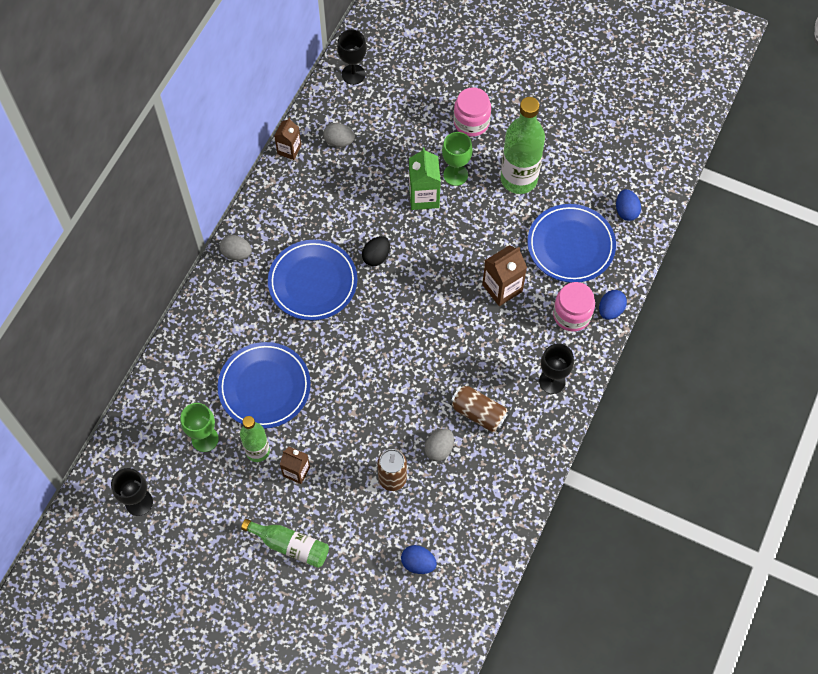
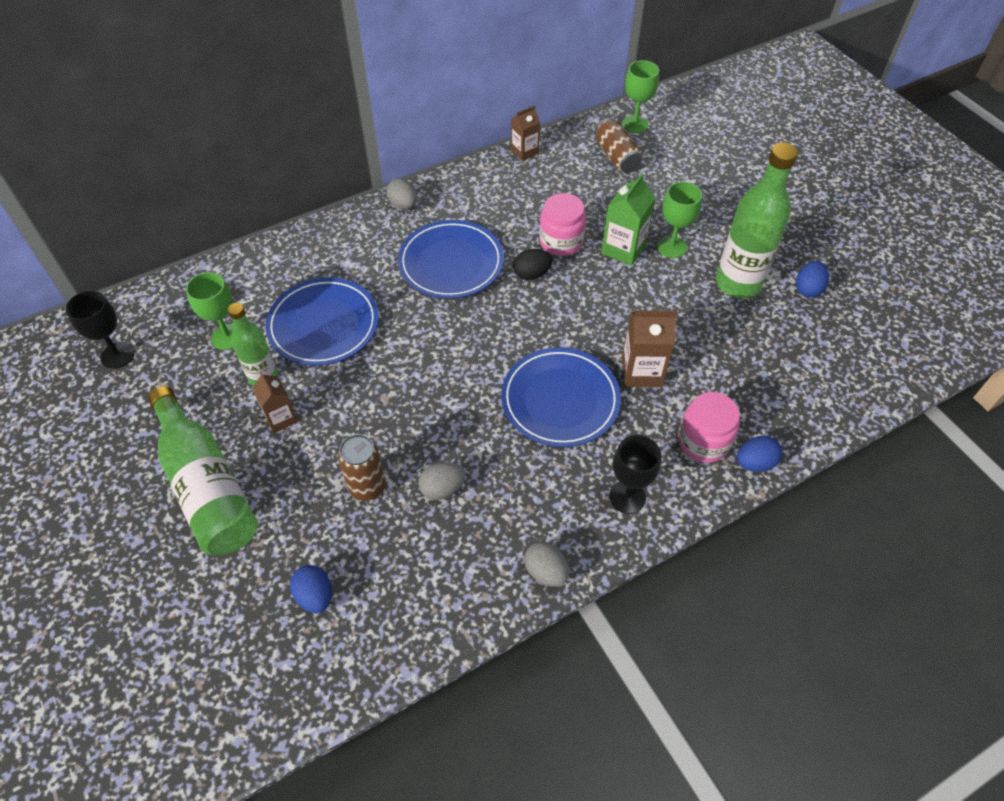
camera: 35 degrees right, 10 degrees down
green bottle [241,519,329,568] -> green bottle [148,386,258,555], size x1.69
grey egg [323,123,355,147] -> grey egg moved to [524,541,569,587]
black goblet [337,29,367,85] -> green goblet [622,60,659,133]
brown can [450,385,510,433] -> brown can moved to [595,118,642,173]
pink jar [454,87,491,137] -> pink jar moved to [539,193,586,256]
blue plate [527,204,616,283] -> blue plate moved to [501,348,621,447]
blue egg [616,189,641,221] -> blue egg moved to [796,261,829,298]

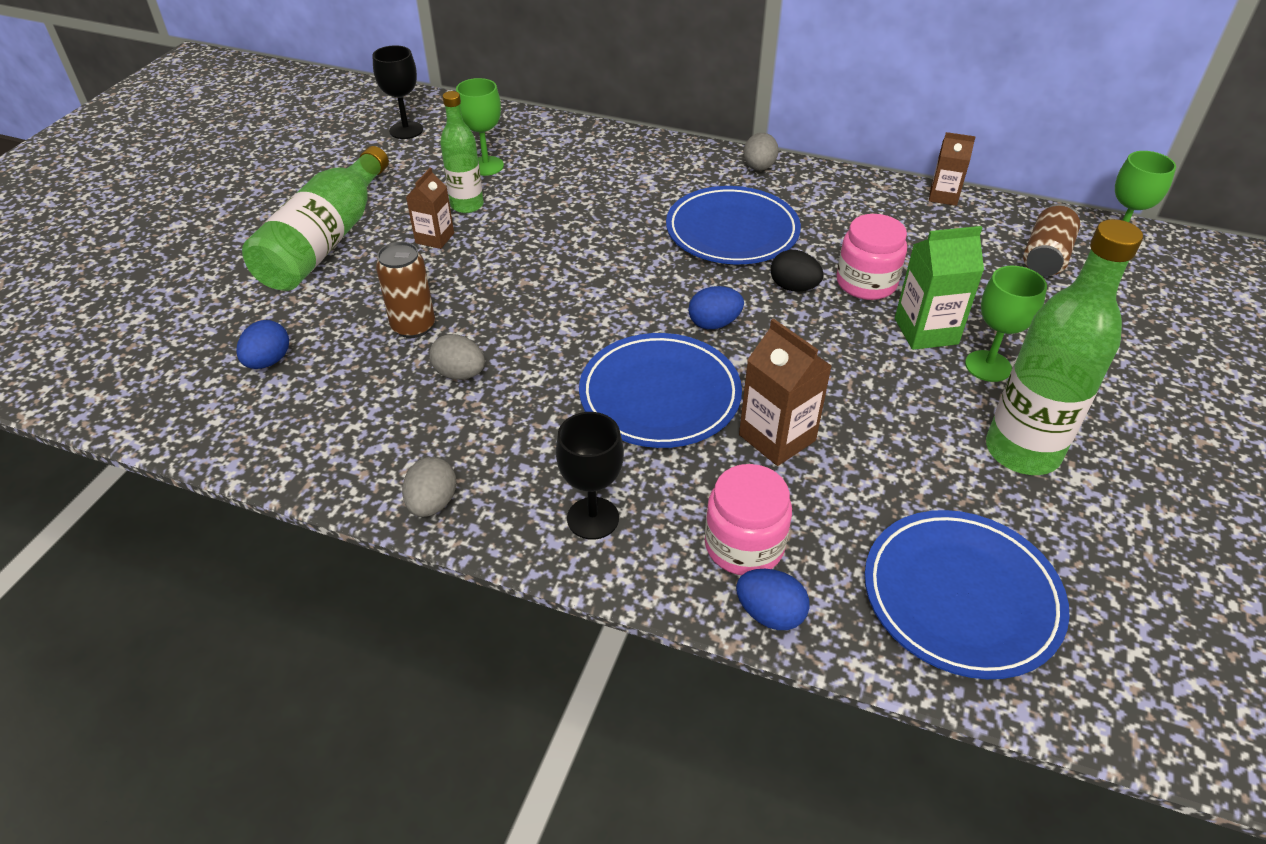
camera: 50 degrees right, 10 degrees down
blue plate [266,278,379,366] -> blue plate moved to [865,510,1070,679]
blue egg [796,261,829,298] -> blue egg moved to [688,286,744,329]

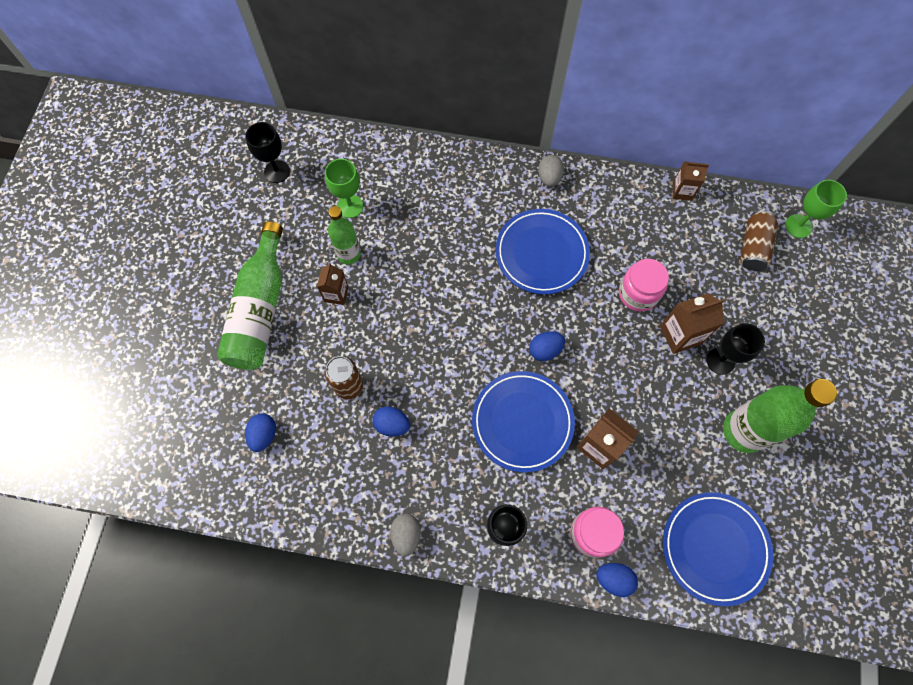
camera: 10 degrees left, 25 degrees up
grey egg [429,334,485,380] -> blue egg [372,406,410,437]
black egg [771,250,824,292] -> none
green carton [895,226,984,350] -> brown carton [660,293,725,354]
green goblet [965,266,1047,382] -> black goblet [707,323,765,375]

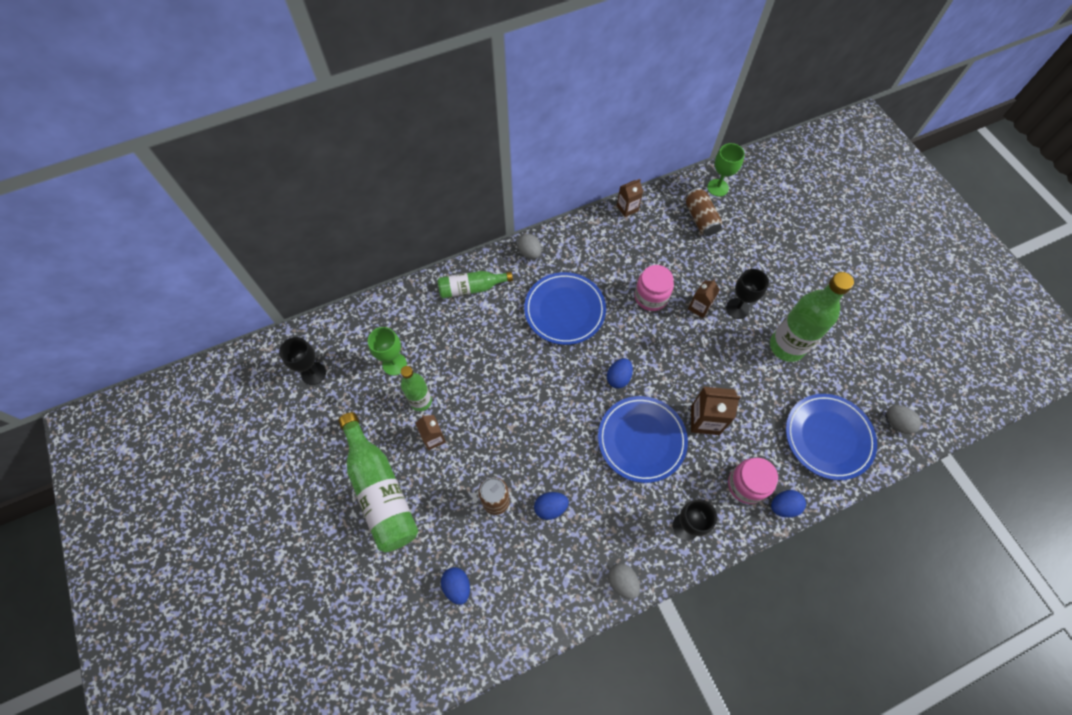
camera: 35 degrees left, 5 degrees down
brown carton [660,293,725,354] -> brown carton [688,279,720,318], size x0.66
none -> green bottle [438,271,513,298]
none -> grey egg [887,405,921,434]

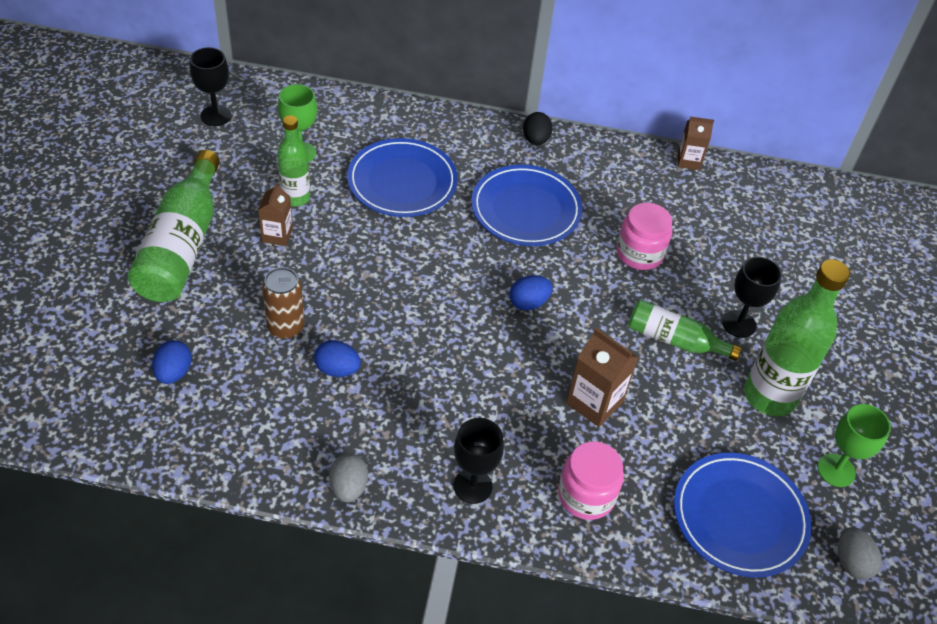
camera: 30 degrees right, 15 degrees down
green bottle [438,271,513,298] -> green bottle moved to [628,300,742,361]
grey egg [517,234,541,260] -> black egg [523,112,552,145]
blue plate [598,396,688,483] -> blue plate moved to [347,138,458,217]
brown can [685,188,722,236] -> none
brown carton [688,279,720,318] -> none
green goblet [707,143,745,197] -> green goblet moved to [817,404,891,487]
blue egg [771,490,806,518] -> none

